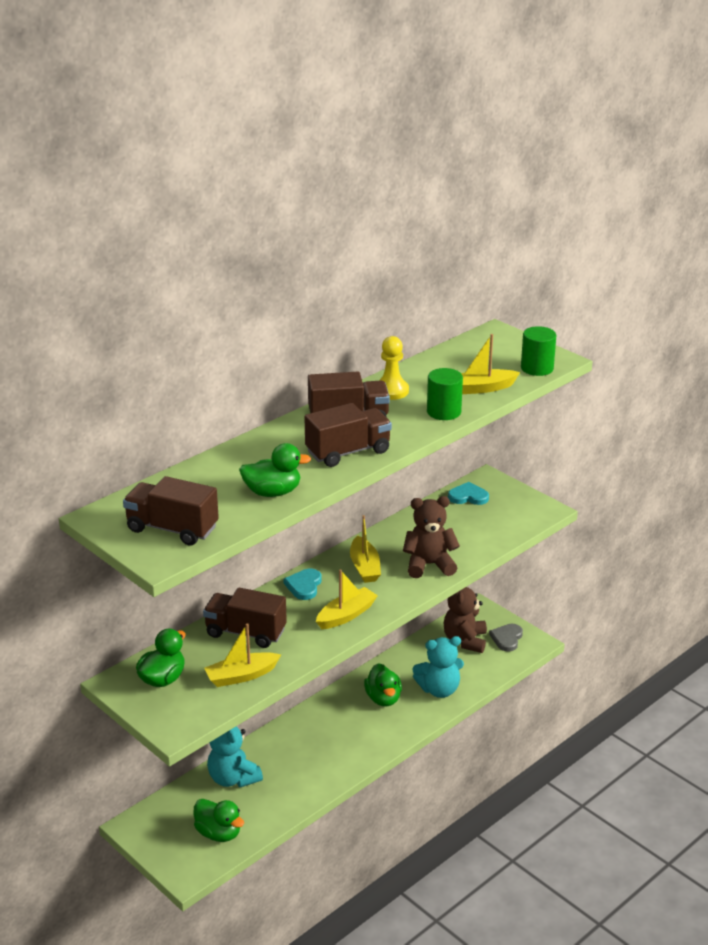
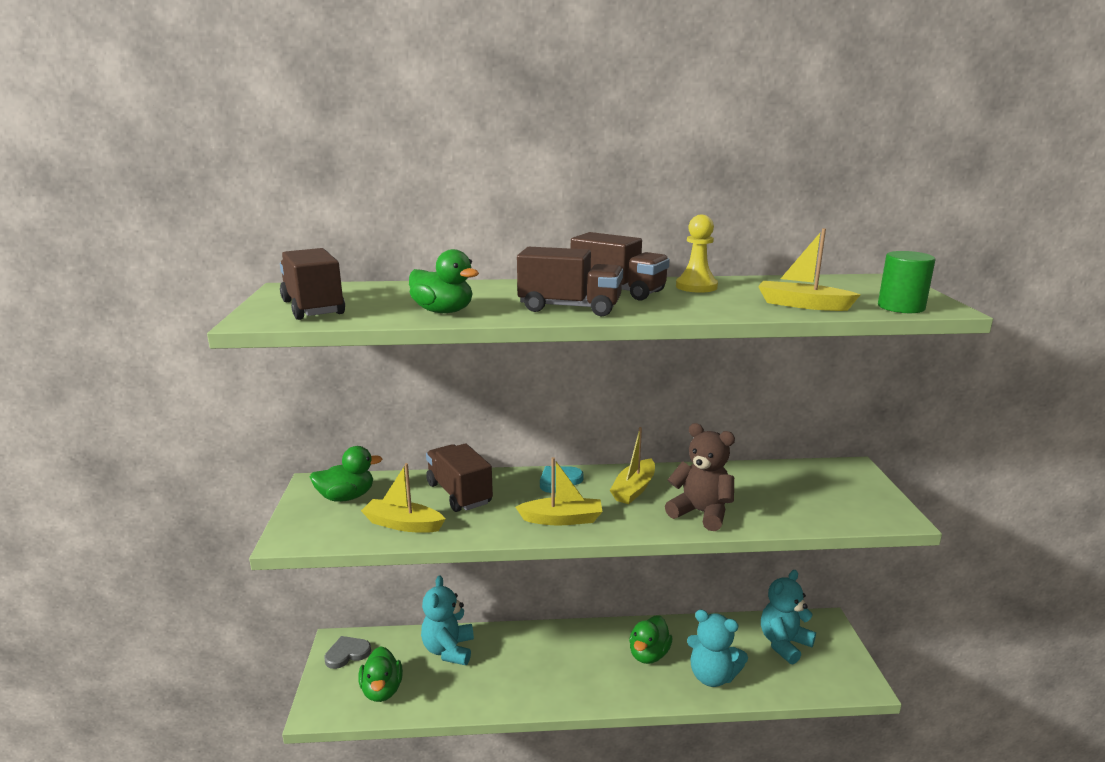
camera: 40 degrees right, 10 degrees down
green cylinder [427,368,463,420] -> none
brown teddy bear [443,587,487,653] -> turquoise teddy bear [761,570,816,665]
turquoise heart [448,482,489,505] -> none
grey heart [489,624,523,652] -> grey heart moved to [324,636,371,669]

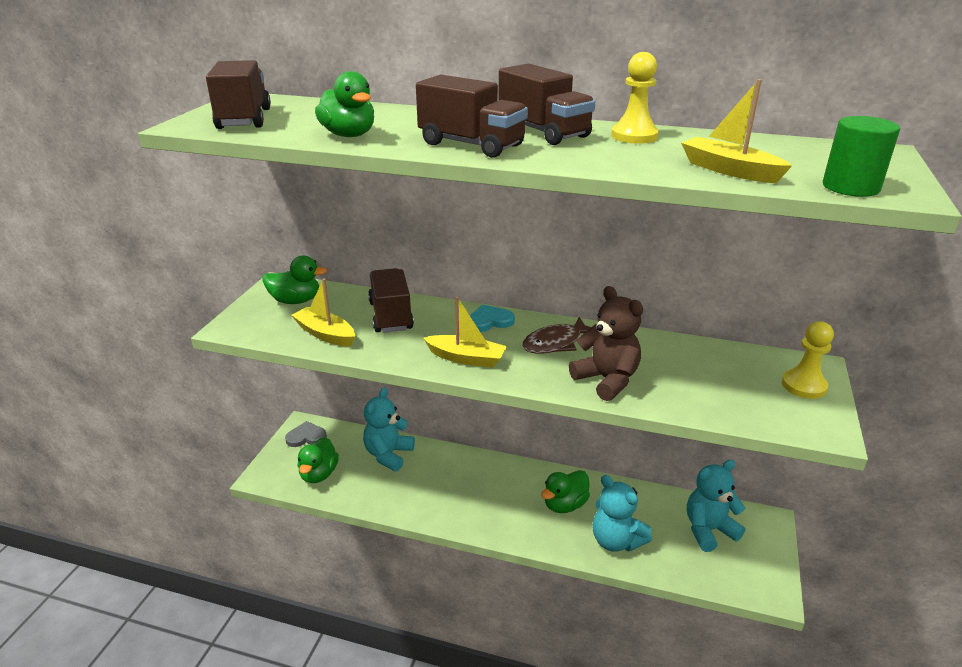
camera: 20 degrees right, 10 degrees up
yellow boat [610,427,655,504] -> brown fish [522,317,591,354]
none -> yellow pawn [782,321,834,399]

